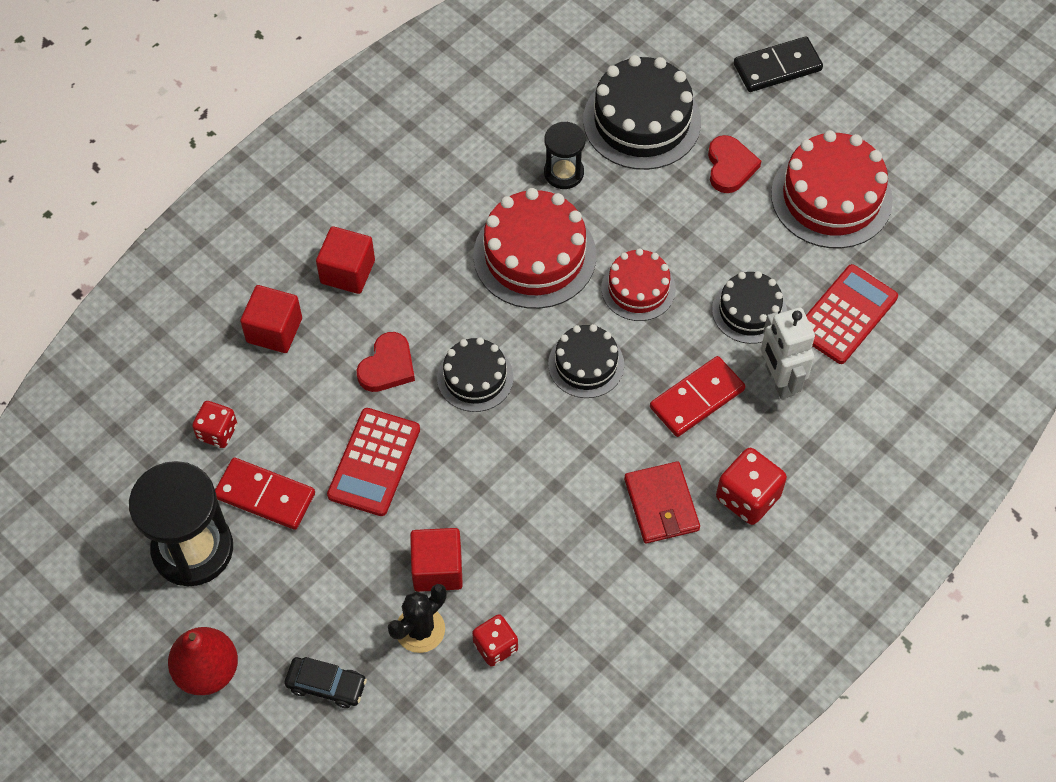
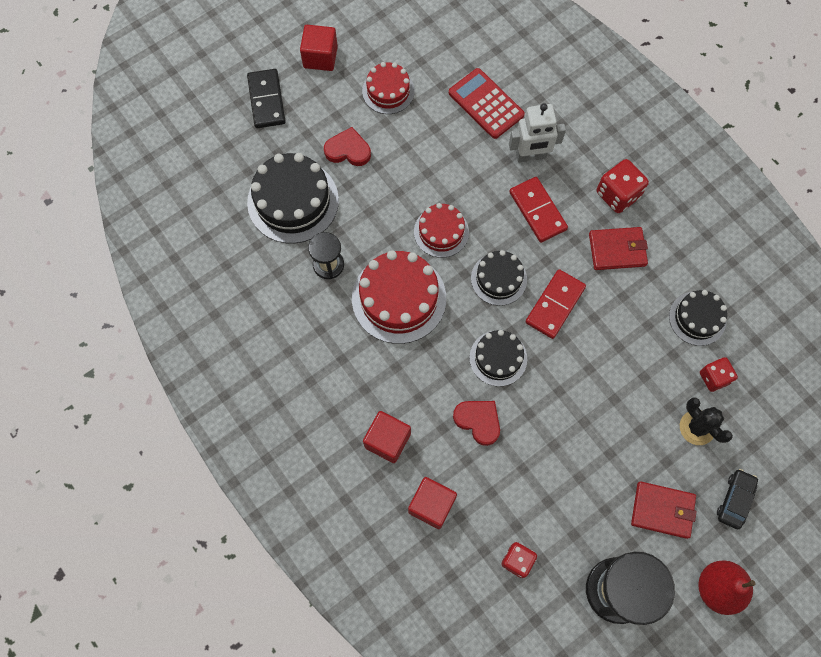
camera: 80 degrees left, 10 degrees up
red domino [215,458,315,530] -> red domino moved to [525,269,586,339]
red calculator [327,408,420,516] -> none
red cube [410,528,463,592] -> red cube moved to [300,25,338,71]
black cake [712,271,787,344] -> black cake moved to [669,290,727,346]
red cake [771,130,893,248] -> red cake [362,62,414,114], size x0.60
none -> red wallet [631,482,696,539]

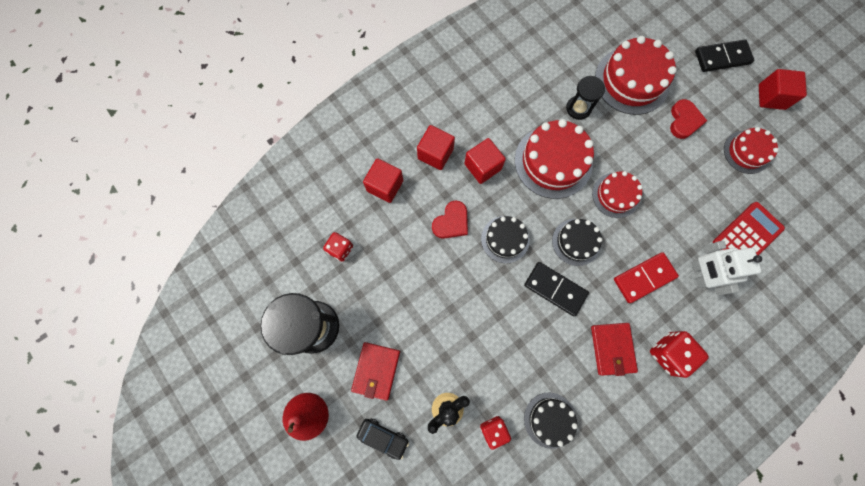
camera: 90 degrees right, 5 degrees up
black cake [247,153,339,244] -> red cake [595,36,677,115]
red domino [525,269,586,339] -> black domino [524,262,589,316]
none -> red cube [464,138,506,184]

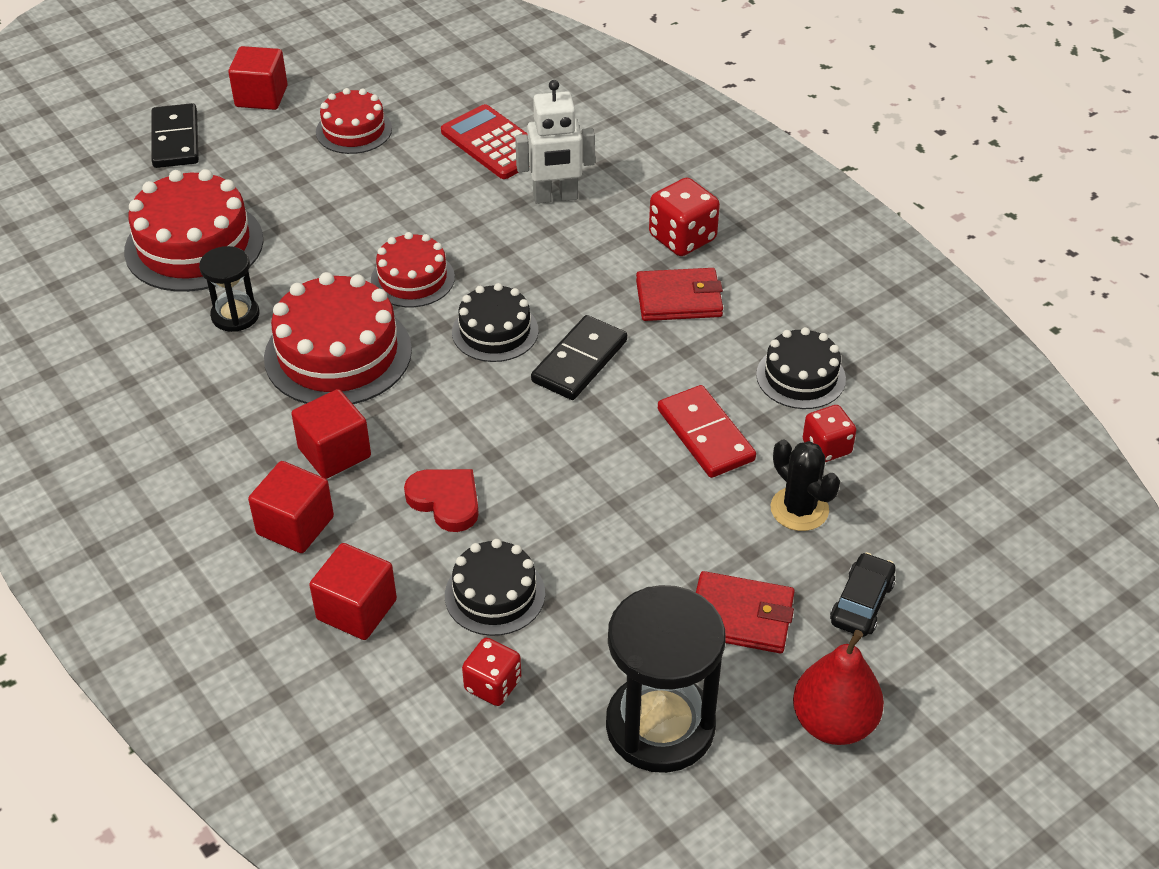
camera: 90 degrees left, 30 degrees down
black cake [481,216,530,263] -> black cake moved to [445,539,545,636]
red domino [614,252,679,303] -> red domino moved to [658,385,756,478]
red heart [670,99,707,139] -> none

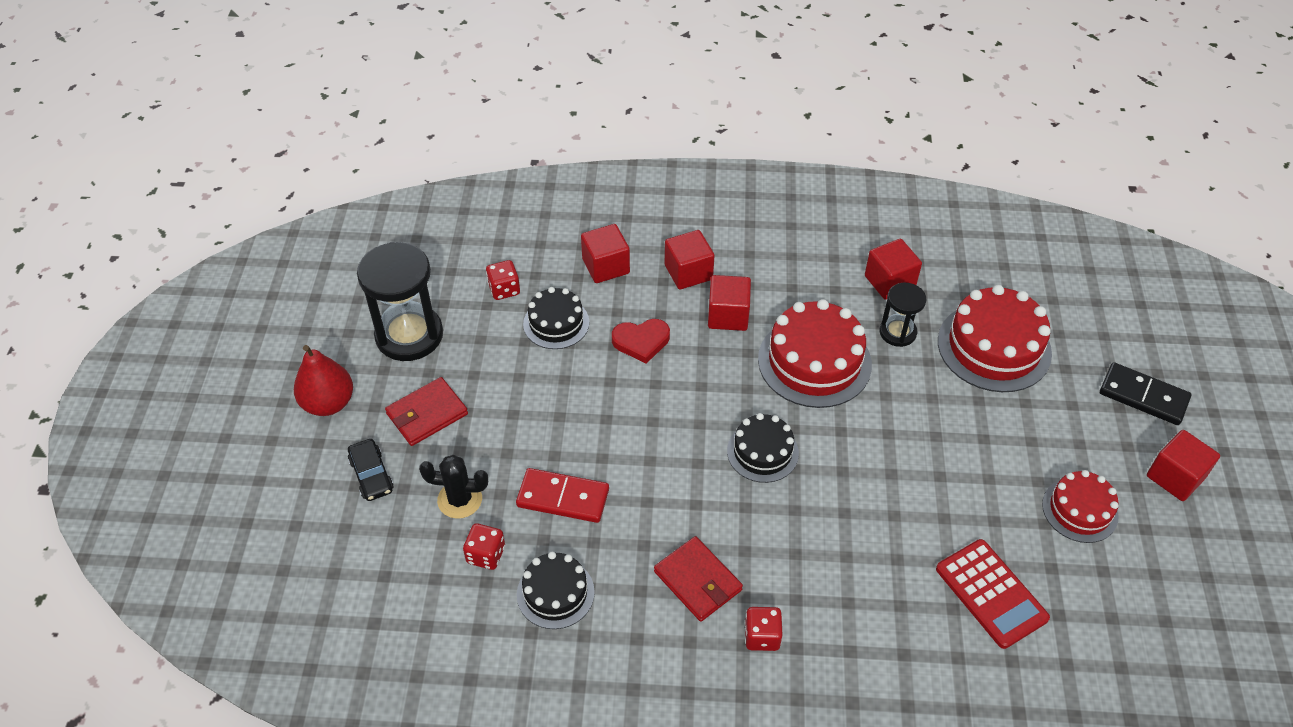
camera: 130 degrees right, 5 degrees up
red cake [371,232,455,307] -> none
red calculator [441,104,528,179] -> red calculator turned 60 degrees clockwise [936,539,1050,649]
white robot [515,80,595,204] -> none
black domino [531,315,627,400] -> none
red wallet [636,268,723,321] -> red wallet turned 75 degrees counterclockwise [654,536,743,622]
red dice [649,178,720,256] -> red dice [745,607,783,651], size x0.66
none -> red cube [865,239,922,300]

